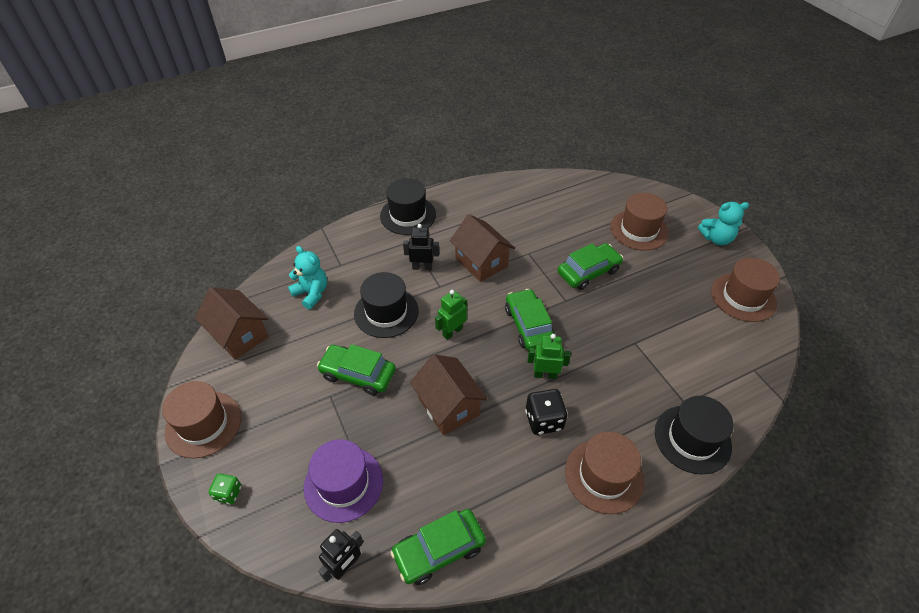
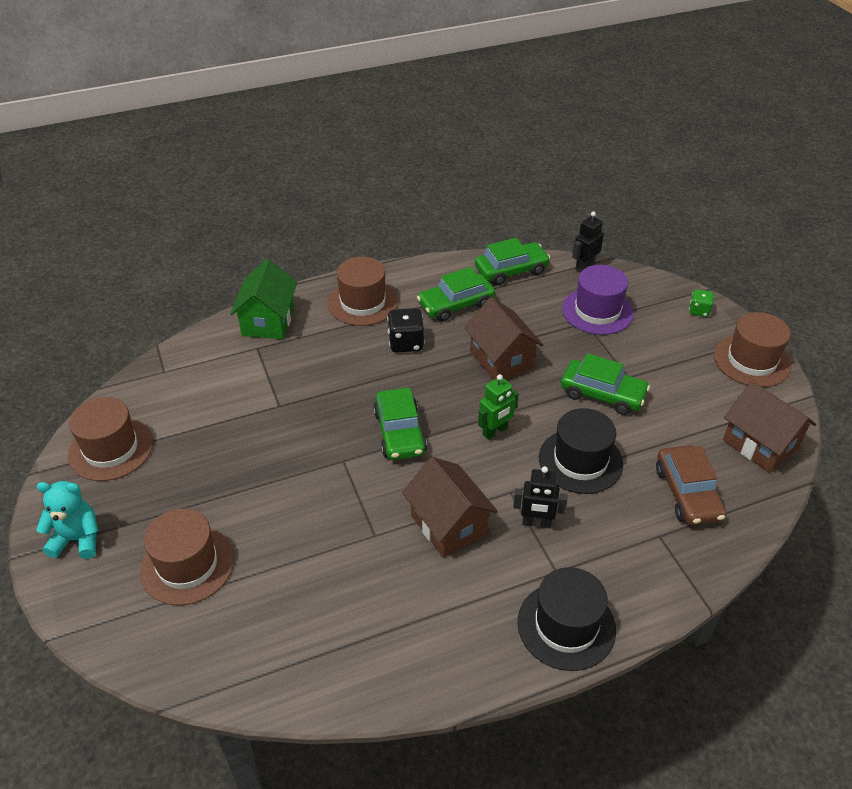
camera: 175 degrees left, 5 degrees down
turquoise teddy bear [288,246,327,309] -> brown car [656,445,726,525]
green robot [528,334,571,379] -> none
green car [558,243,623,290] -> green car moved to [417,267,495,322]
black hat [655,396,733,475] -> green house [230,259,297,339]

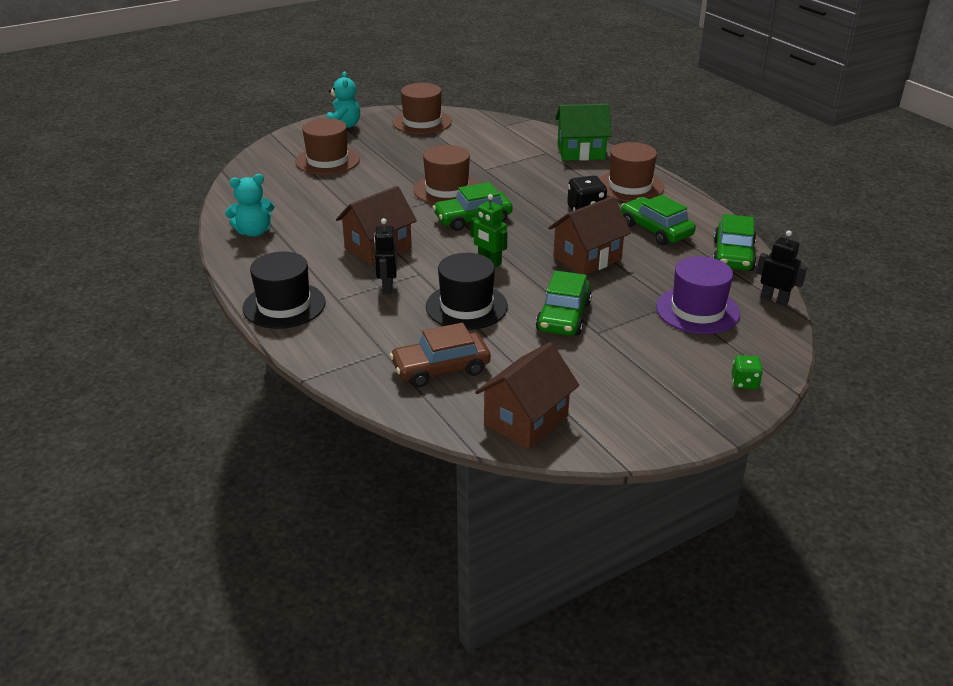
camera: 80 degrees right, 10 degrees down
green car [475,238,550,285] -> green car turned 45 degrees clockwise [713,214,757,271]
brown hat [714,312,792,387] -> brown hat moved to [413,145,479,204]
none -> turquoise teddy bear [225,174,274,237]

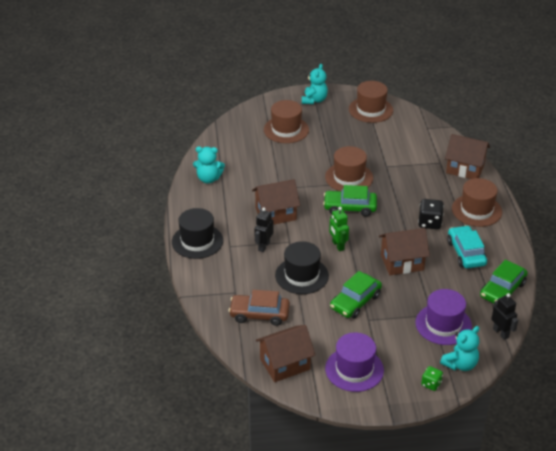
camera: 25 degrees right, 5 degrees up
green house [555,104,612,161] -> brown house [445,134,490,179]
green car [621,195,696,245] -> turquoise car [447,225,487,269]
none -> purple hat [325,333,384,392]
none -> turquoise teddy bear [440,326,479,371]

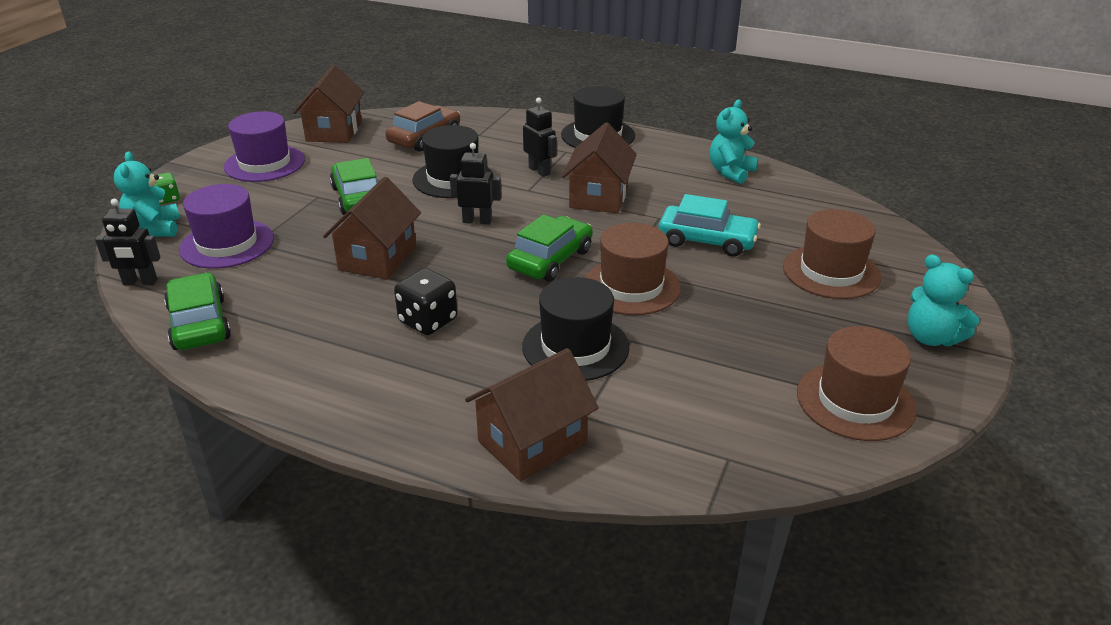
camera: 120 degrees right, 5 degrees down
green robot [329,207,349,251] -> black robot [450,143,502,225]
turquoise car [447,225,487,269] -> turquoise car moved to [658,194,761,256]
brown hat [452,178,502,227] -> none
none -> black hat [522,277,629,381]

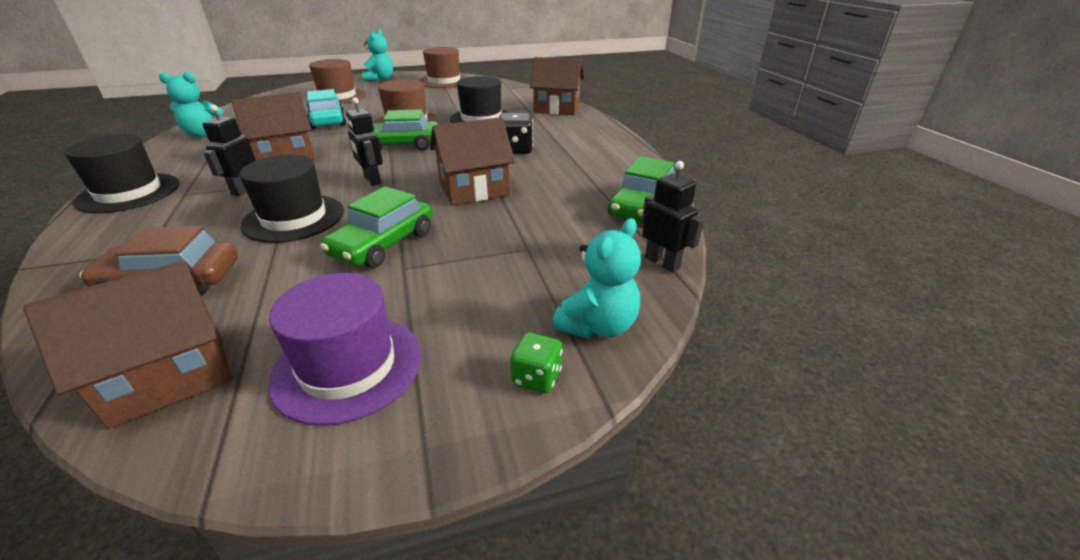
camera: 130 degrees left, 0 degrees up
purple hat [179,184,274,269] -> none

